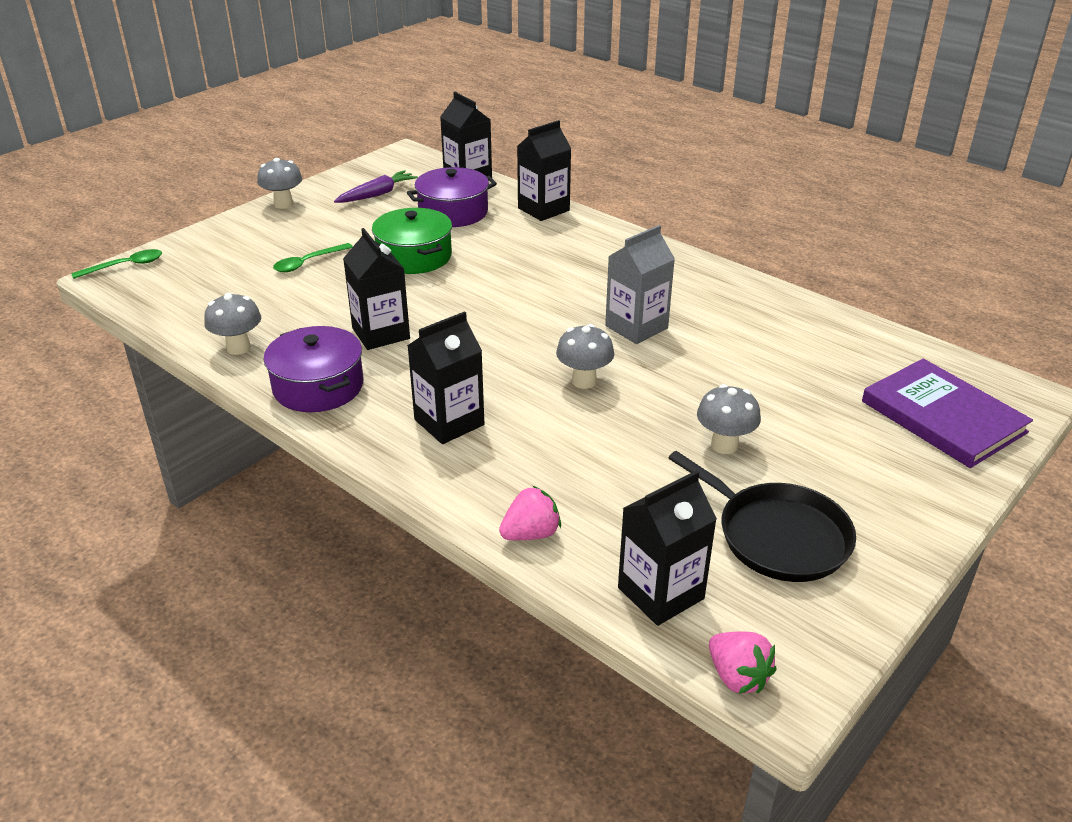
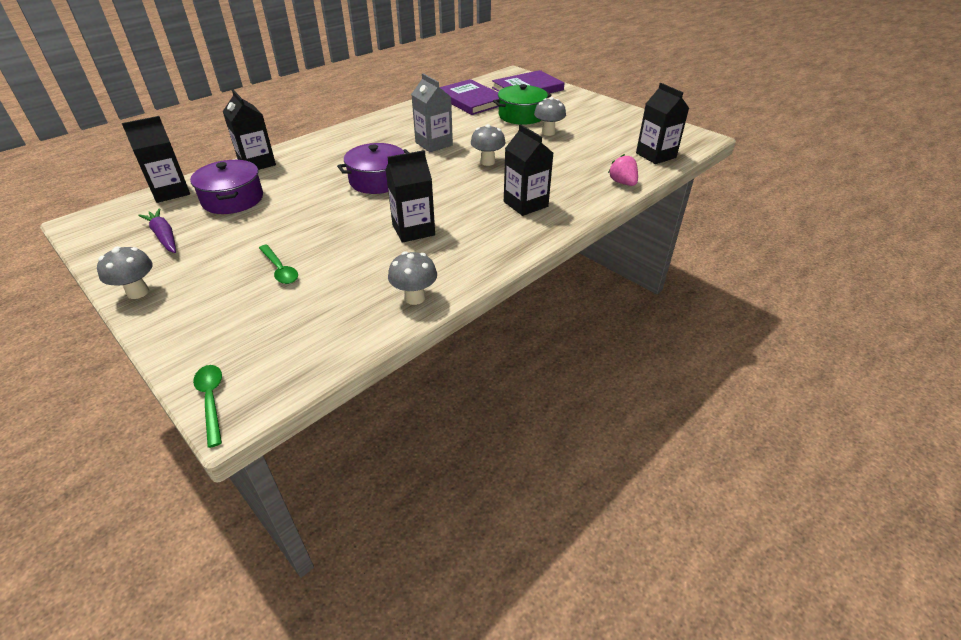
camera: 85 degrees left, 5 degrees up
purple pot [264,326,364,412] -> purple pot moved to [337,143,409,194]
green pot [372,208,452,274] -> green pot moved to [493,84,552,125]
black pan [669,451,856,582] -> none
pink strawberry [709,632,777,694] -> none
none -> purple book [440,79,499,115]

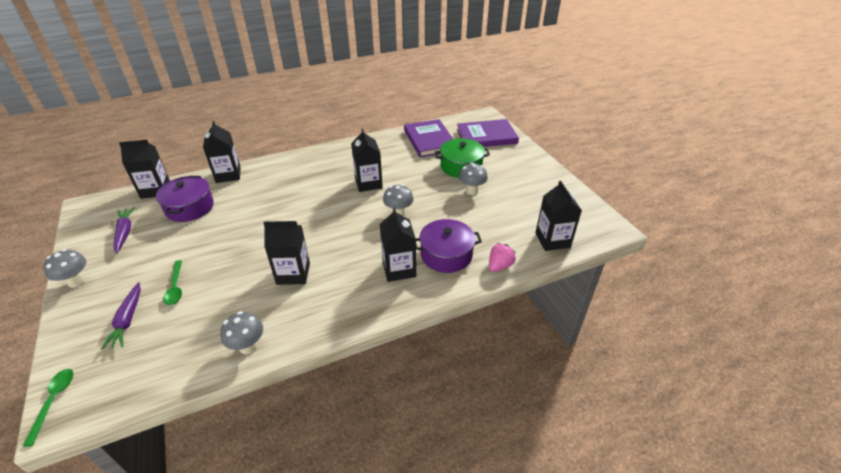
camera: 20 degrees right, 0 degrees up
purple pot [337,143,409,194] -> purple pot moved to [416,219,482,273]
grey carton [411,73,453,152] -> black carton [351,129,383,192]
pink strawberry [608,154,638,186] -> pink strawberry turned 45 degrees clockwise [489,243,516,272]
none -> purple carrot [101,282,141,350]

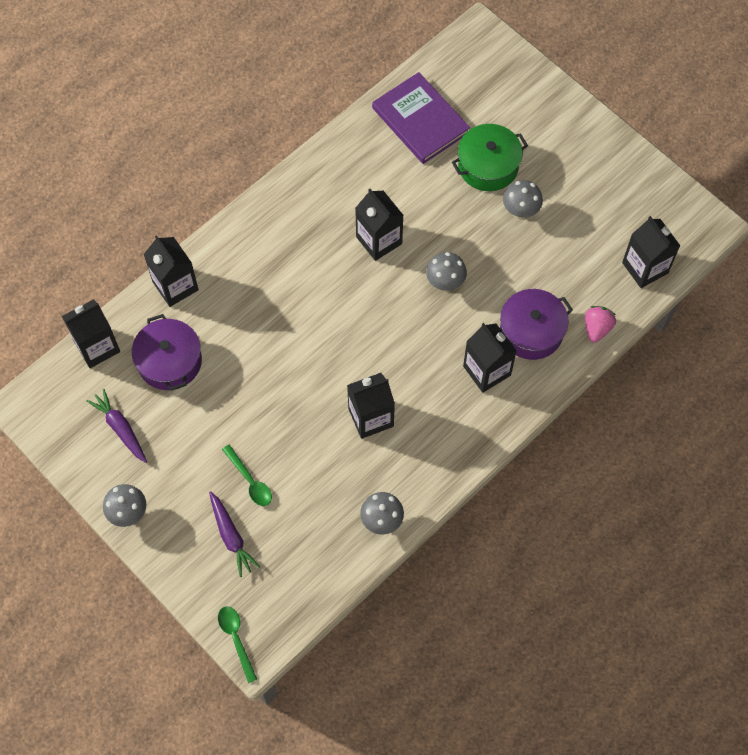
camera: 20 degrees left, 25 degrees up
purple book [457,119,519,147] -> none

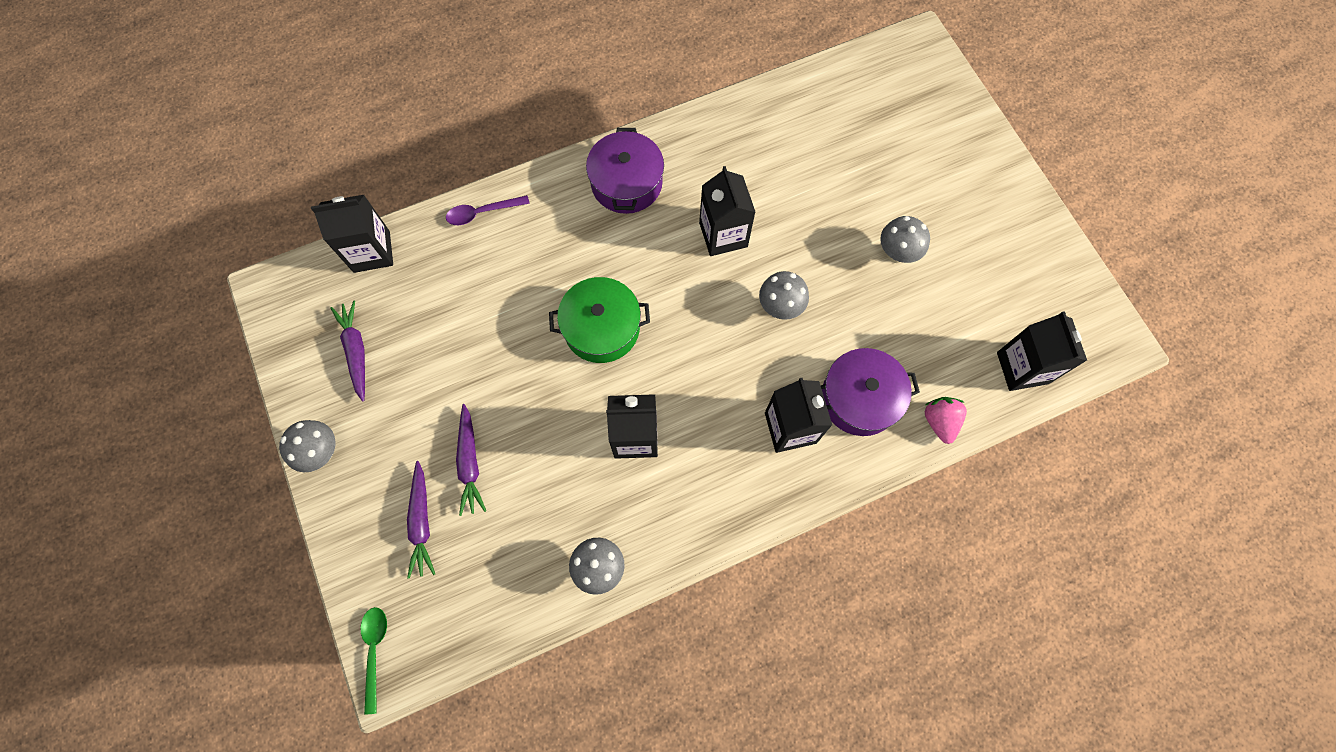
camera: 20 degrees right, 5 degrees up
purple pot [132,314,202,391] -> purple pot moved to [586,128,664,214]
black carton [143,235,199,307] -> purple spoon [446,195,530,225]
green spoon [222,444,272,506] -> purple carrot [456,404,486,516]
purple book [372,72,470,164] -> none
green pot [452,124,528,191] -> green pot moved to [549,277,650,363]
pink strawberry [585,306,616,343] -> pink strawberry turned 45 degrees counterclockwise [925,397,967,444]

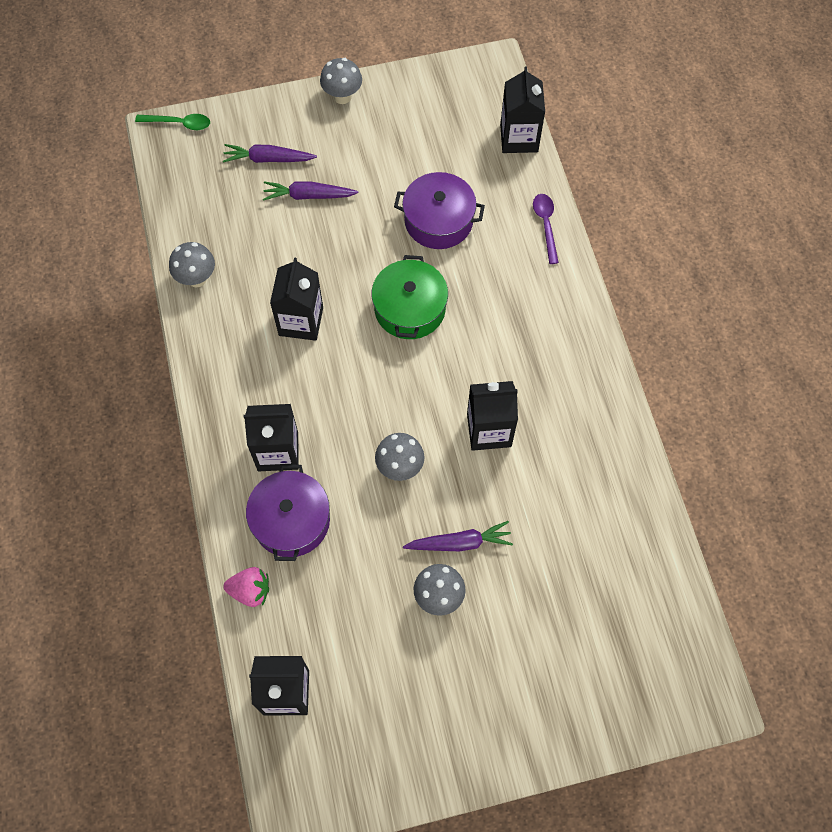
camera: 100 degrees right, 5 degrees down
purple carrot [330,300,365,402] -> purple carrot moved to [403,521,513,551]
purple pot [586,128,664,214] -> purple pot moved to [394,172,485,249]

